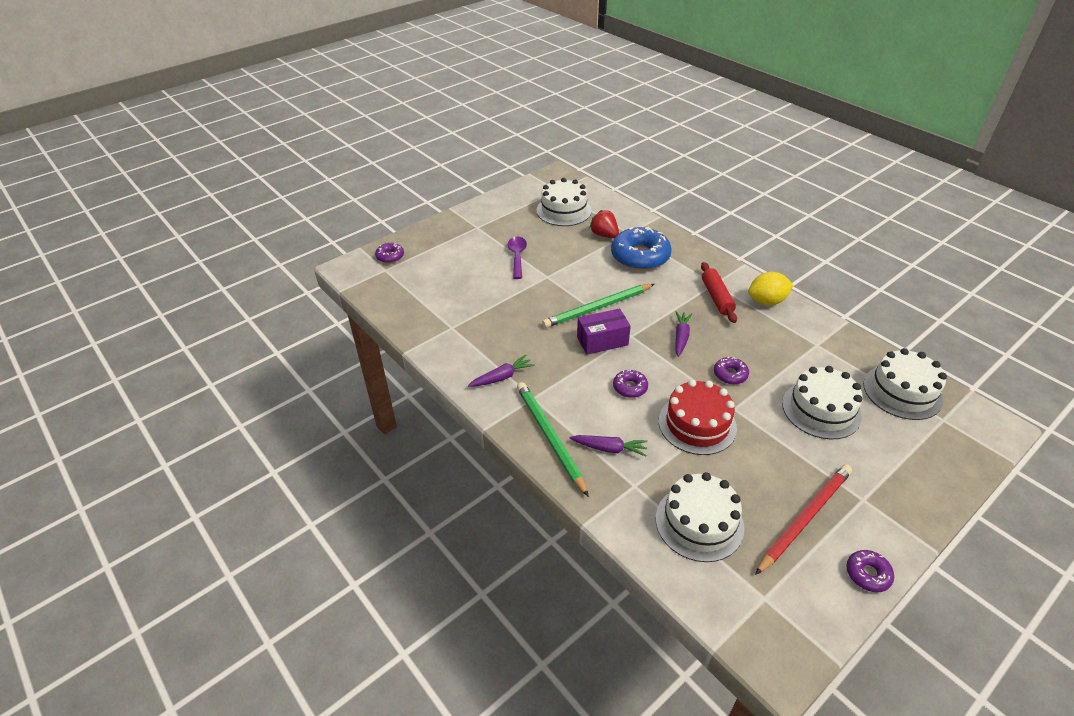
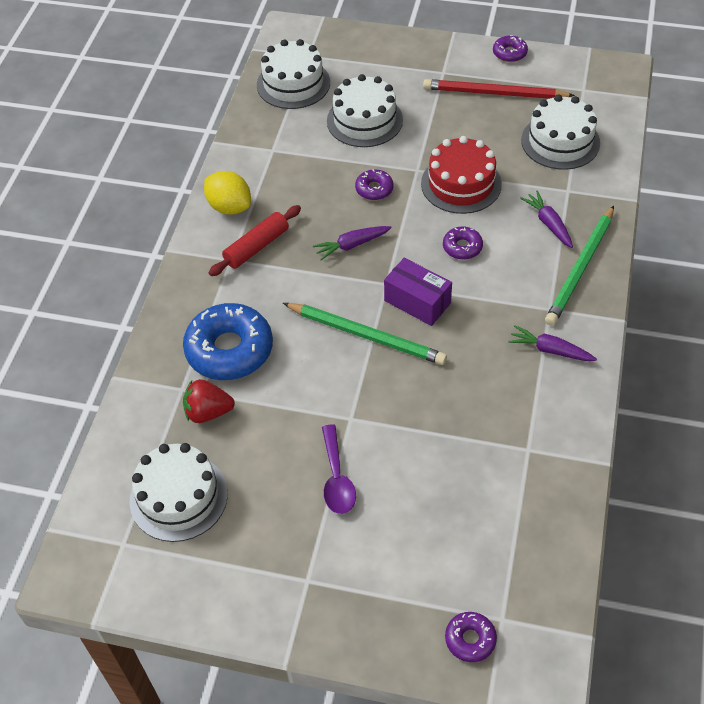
camera: 125 degrees left, 10 degrees up
purple spoon [508,237,527,279] -> purple spoon turned 60 degrees counterclockwise [322,424,356,514]
red strawberry [590,210,619,238] -> red strawberry turned 75 degrees clockwise [183,379,235,423]

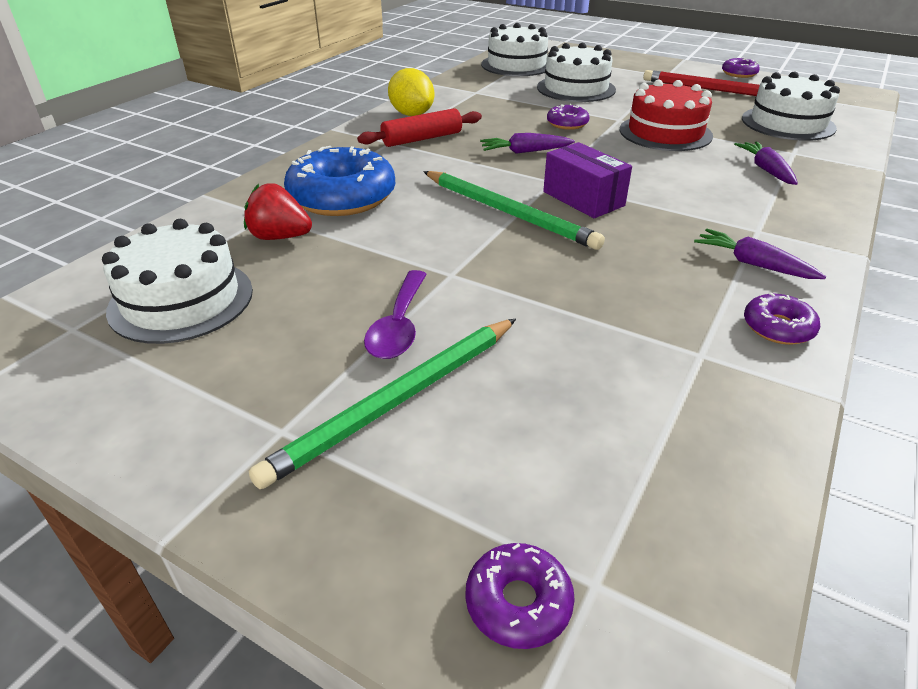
camera: 15 degrees right, 15 degrees down
purple donut [443,227,483,260] -> purple donut moved to [744,293,820,345]
green pencil [545,206,614,326] -> green pencil moved to [249,319,516,489]

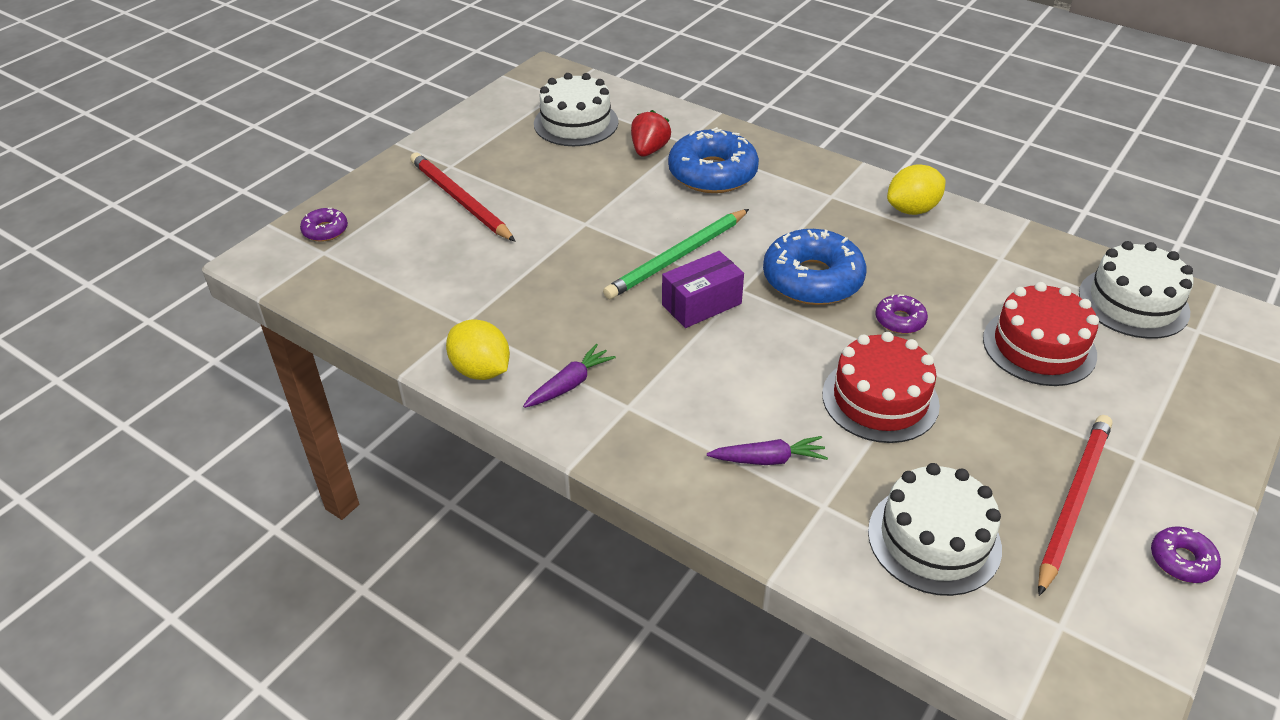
camera: 95 degrees right, 5 degrees up
green pencil [249,319,516,489] -> red pencil [410,153,516,242]
red rolling pin [357,108,482,147] -> none
purple spoon [364,270,427,359] -> none
purple carrot [480,133,575,154] -> blue donut [763,229,867,305]
white cake [537,43,616,102] -> red cake [983,282,1099,386]
purple donut [744,293,820,345] -> yellow lemon [446,319,510,380]

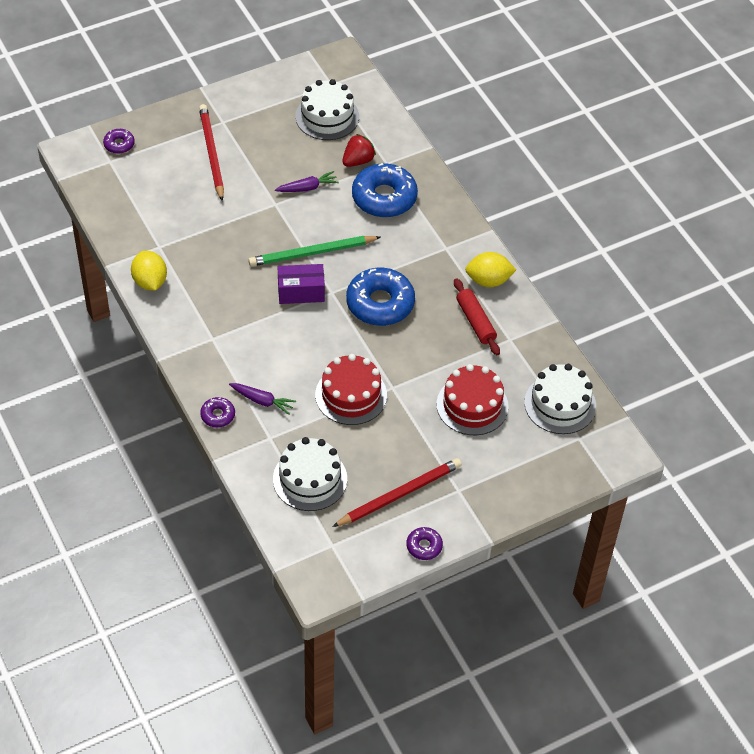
camera: 25 degrees right, 10 degrees up
purple carrot [523,344,616,408] -> purple carrot moved to [275,171,339,192]
purple donut [875,295,928,334] -> purple donut moved to [200,397,235,428]
none -> red rolling pin [454,278,500,355]

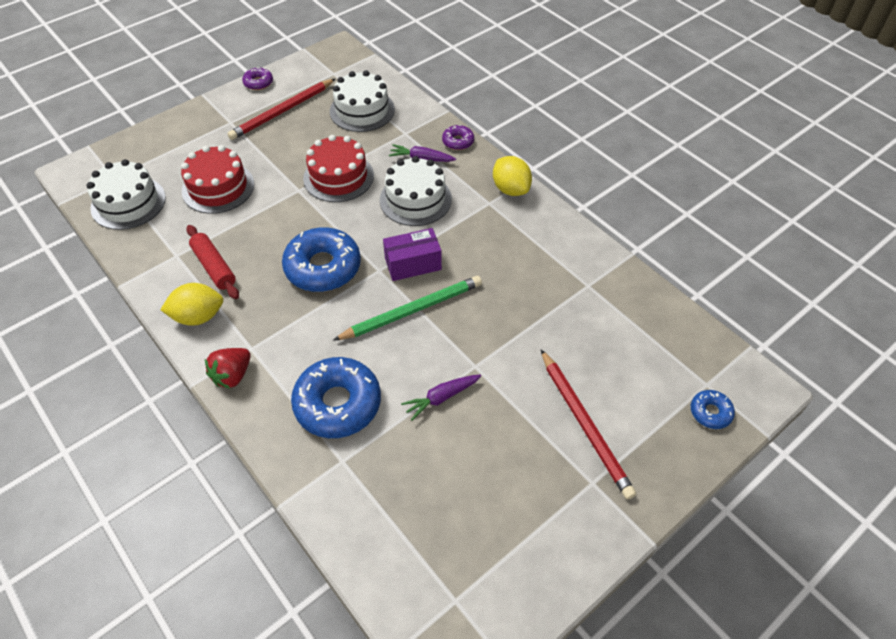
camera: 170 degrees right, 0 degrees up
purple donut [103,129,135,154] -> blue donut [691,390,735,429]
yellow lemon [131,251,167,291] -> yellow lemon moved to [493,156,532,196]
white cake [295,79,359,140] -> white cake moved to [380,156,452,226]
red strawberry [342,134,376,167] -> red strawberry moved to [205,348,250,389]

